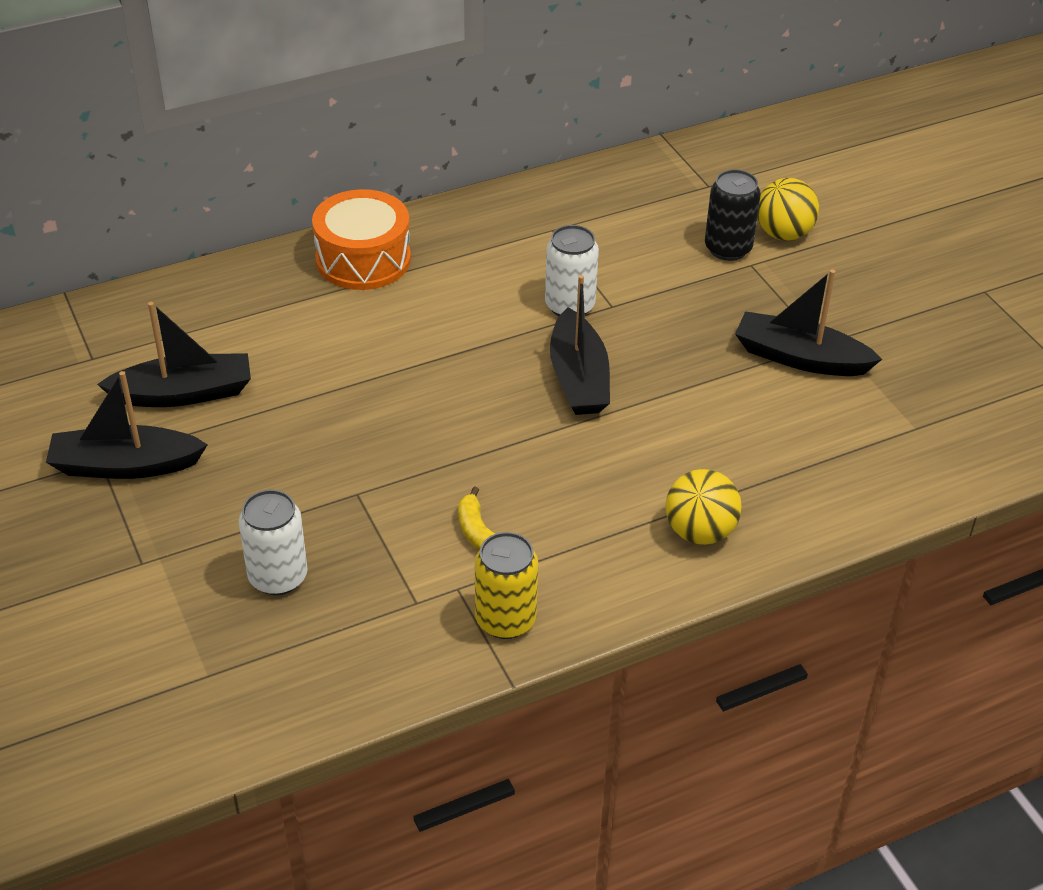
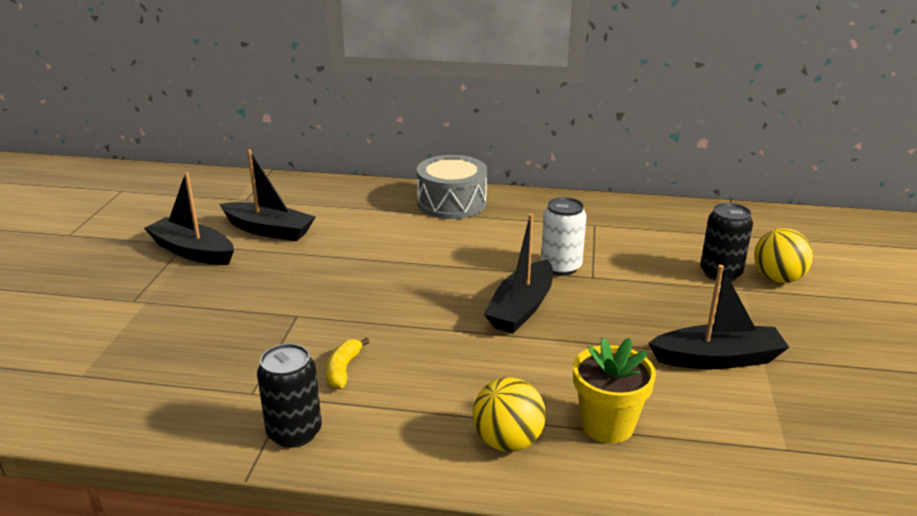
camera: 35 degrees right, 15 degrees down
white can [239,490,308,595] -> none
orange drum [312,189,411,290] -> grey drum [417,155,487,219]
yellow can [475,532,538,639] -> black can [257,344,322,448]
black boat [735,269,882,376] -> black boat turned 120 degrees clockwise [648,265,789,369]
none -> yellow flower pot [573,338,656,444]

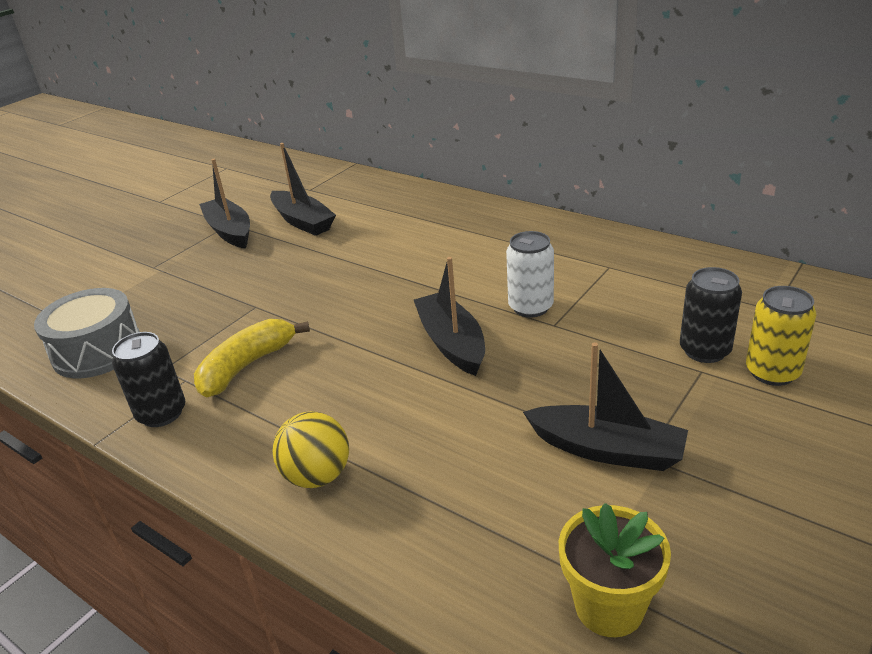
camera: 30 degrees right, 5 degrees up
yellow banana [326,338,370,389] -> yellow banana [194,319,310,397], size x1.77
grey drum [417,155,487,219] -> grey drum moved to [34,288,140,378]
black boat [484,214,553,333] -> black boat turned 105 degrees clockwise [414,257,485,376]
yellow flower pot [573,338,656,444] -> yellow flower pot moved to [559,503,671,637]
yellow ball [754,228,813,283] -> yellow can [746,286,816,386]

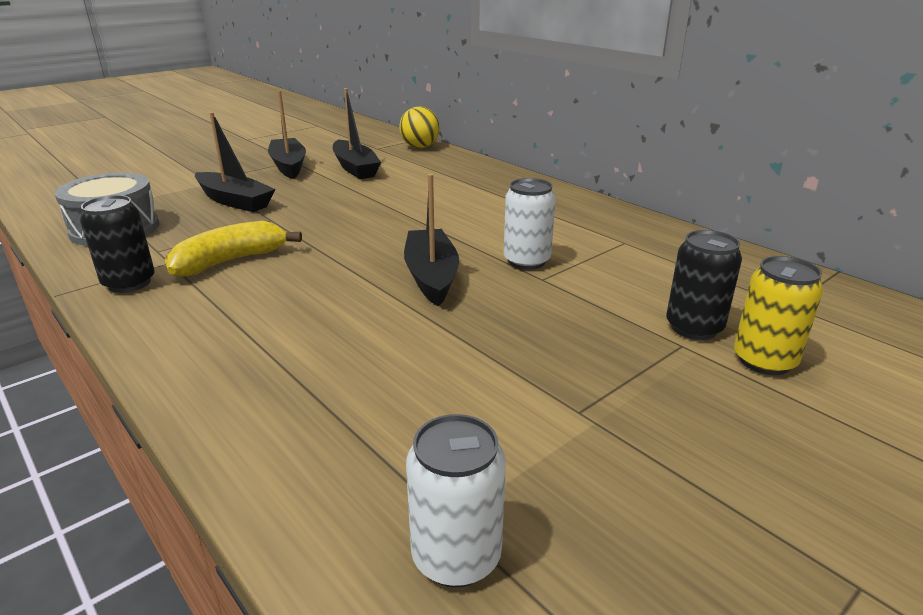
camera: 10 degrees right, 5 degrees down
yellow ball [272,411,349,488] -> yellow ball moved to [399,106,440,148]
black boat [523,342,688,471] -> black boat moved to [195,112,276,212]
yellow flower pot [559,503,671,637] -> white can [406,414,506,587]

